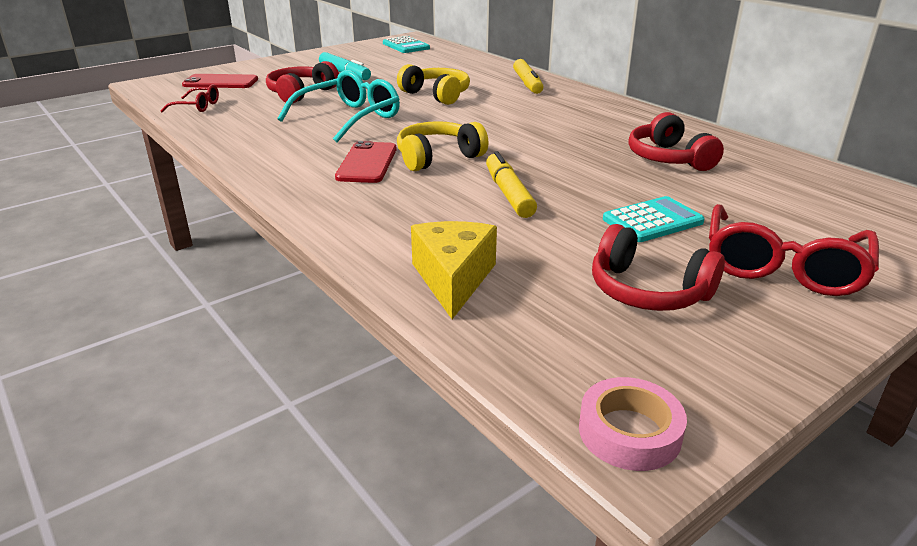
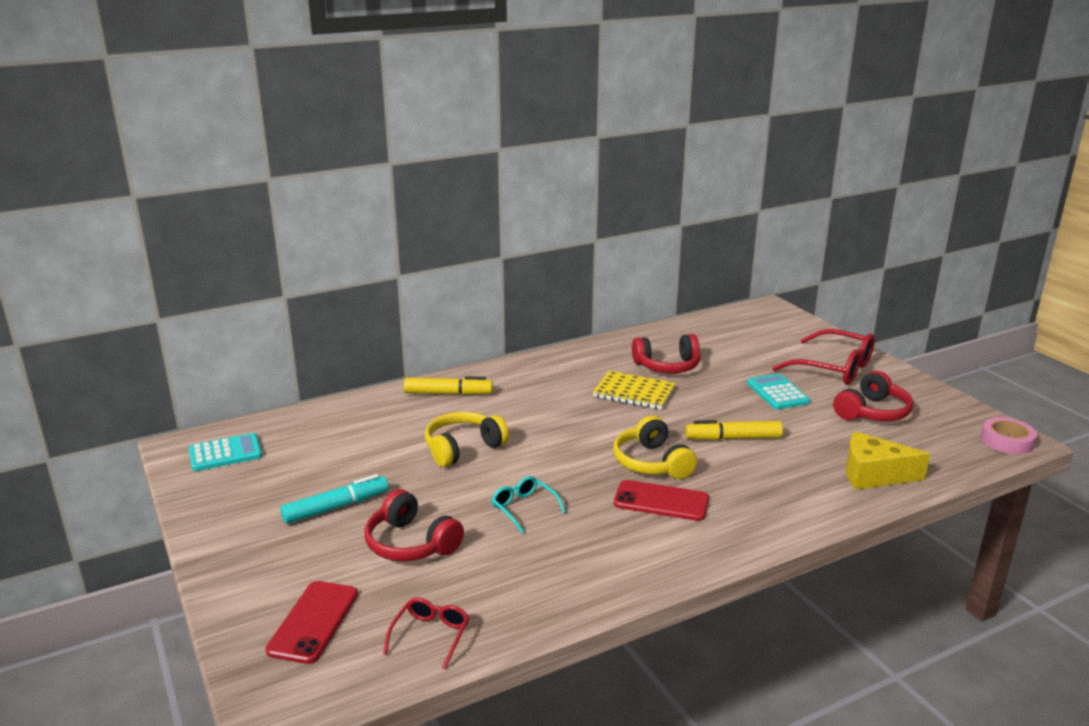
camera: 80 degrees left, 5 degrees down
turquoise glasses [277,70,400,142] -> turquoise glasses [492,476,566,533], size x0.52
none -> yellow notebook [593,371,676,409]

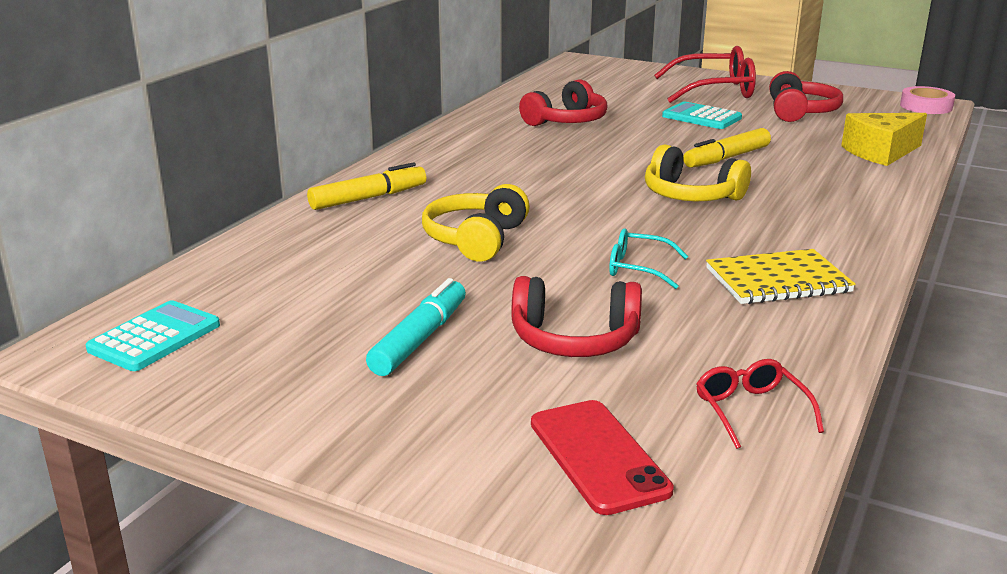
camera: 35 degrees left, 0 degrees up
yellow notebook [593,371,676,409] -> yellow notebook moved to [706,249,856,304]
red phone [614,480,709,521] -> none

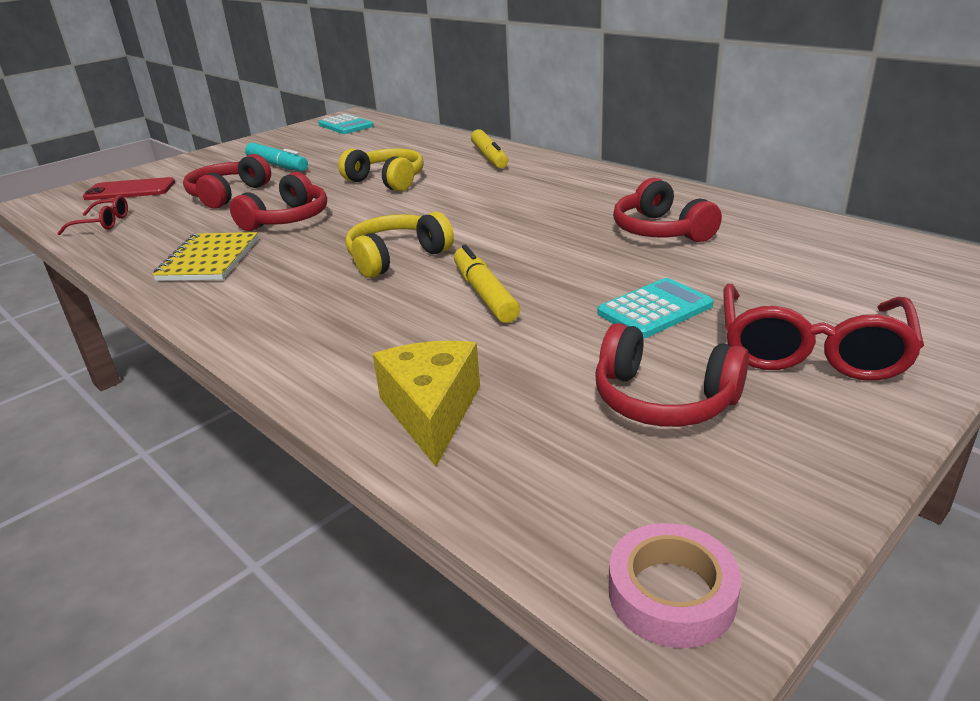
camera: 110 degrees right, 5 degrees up
turquoise glasses [609,228,688,289] -> red headphones [230,172,327,231]

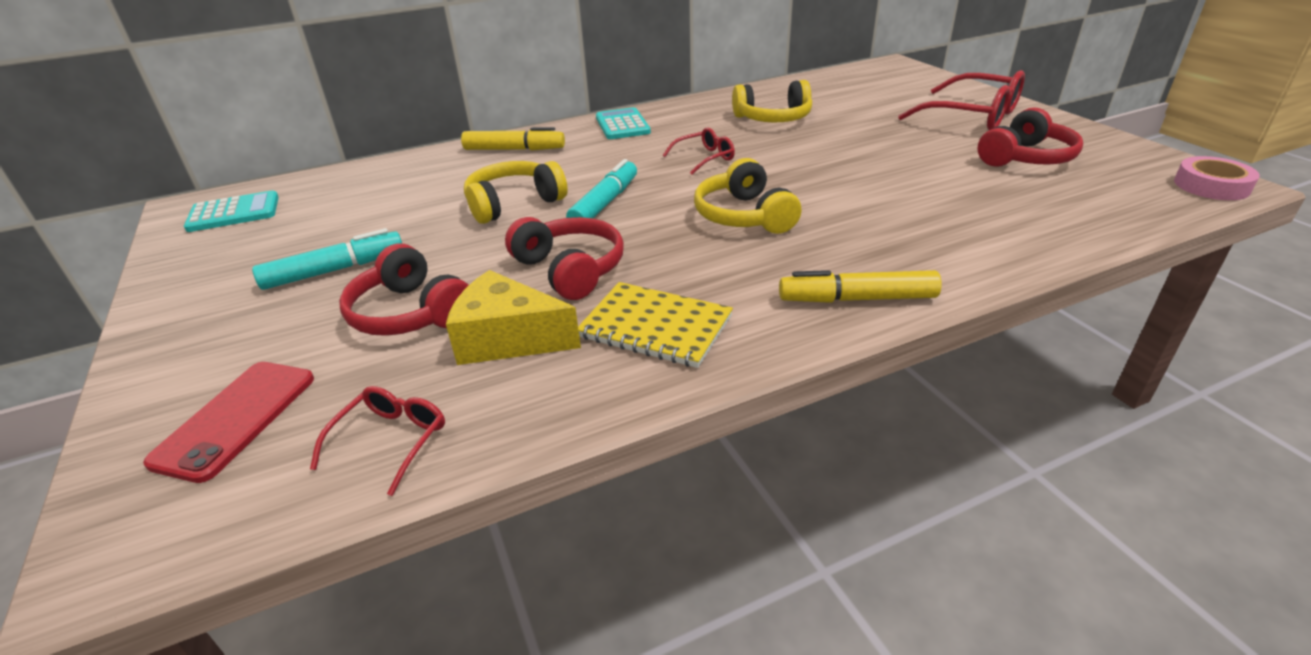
camera: 70 degrees left, 5 degrees up
yellow cheese [373,341,480,467] -> yellow cheese moved to [446,270,581,365]
yellow marker [454,245,520,323] -> yellow marker moved to [779,270,942,303]
turquoise calculator [597,278,714,338] -> turquoise calculator moved to [596,107,651,139]
red headphones [613,178,722,242] -> yellow headphones [732,80,812,122]
none -> turquoise marker [566,159,637,218]
none -> red glasses [663,127,735,175]

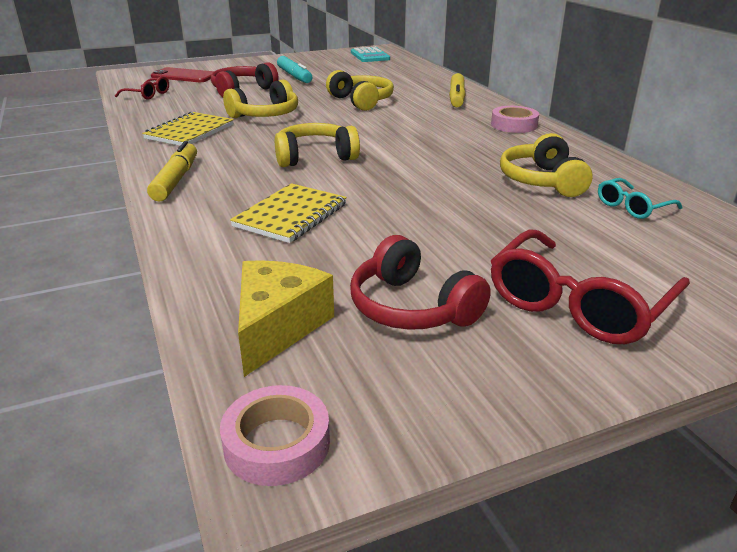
camera: 90 degrees right, 5 degrees down
yellow cheese [446,270,581,365] -> yellow cheese moved to [238,260,334,377]
red headphones [505,217,624,300] -> yellow headphones [223,80,298,118]
turquoise marker [566,159,637,218] -> none
turquoise calculator [596,107,651,139] -> pink tape [491,106,539,133]
red glasses [663,127,735,175] -> none
none -> yellow notebook [230,183,347,243]
none -> turquoise glasses [598,178,683,219]

